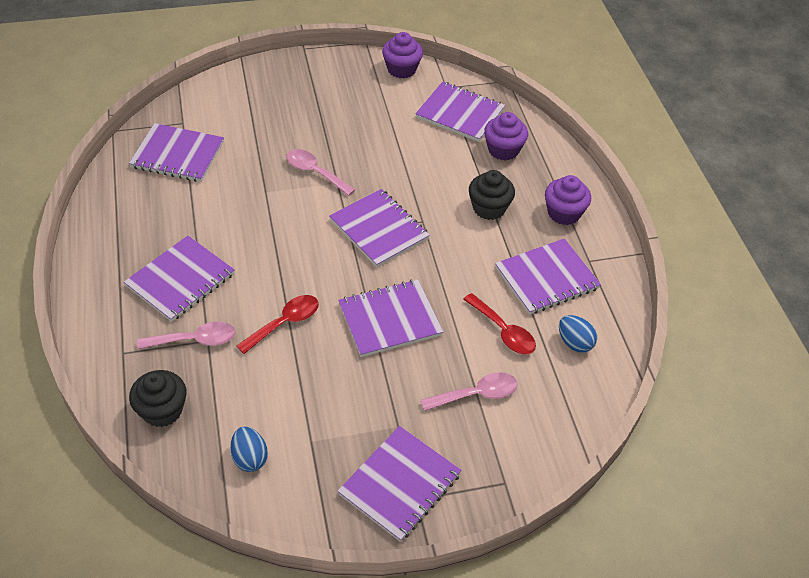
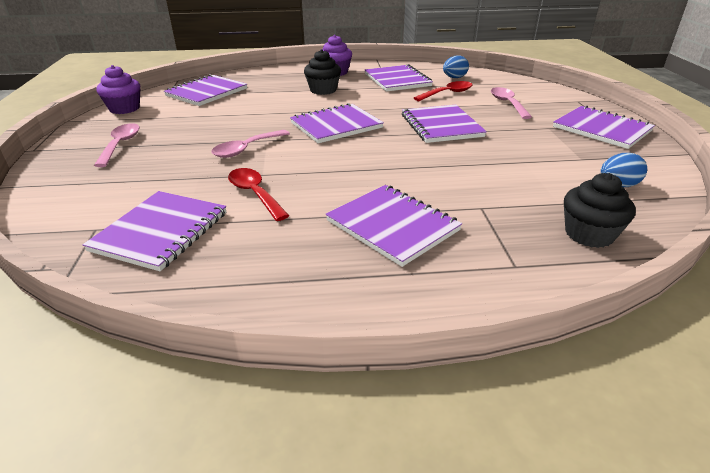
camera: 80 degrees left, 15 degrees down
pink spoon [137,322,236,349] -> pink spoon moved to [94,123,140,167]
red spoon [237,295,319,354] -> red spoon moved to [228,168,289,221]
purple cupcake [484,112,528,160] -> none

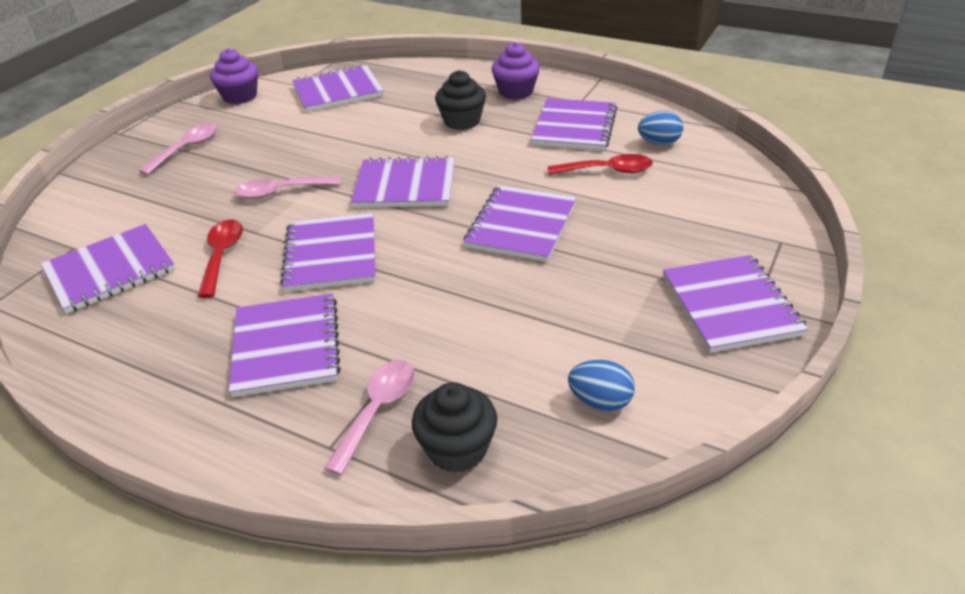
camera: 35 degrees right, 5 degrees up
pink spoon [491,87,532,119] -> pink spoon moved to [324,360,415,475]
none -> purple notebook [280,213,376,292]

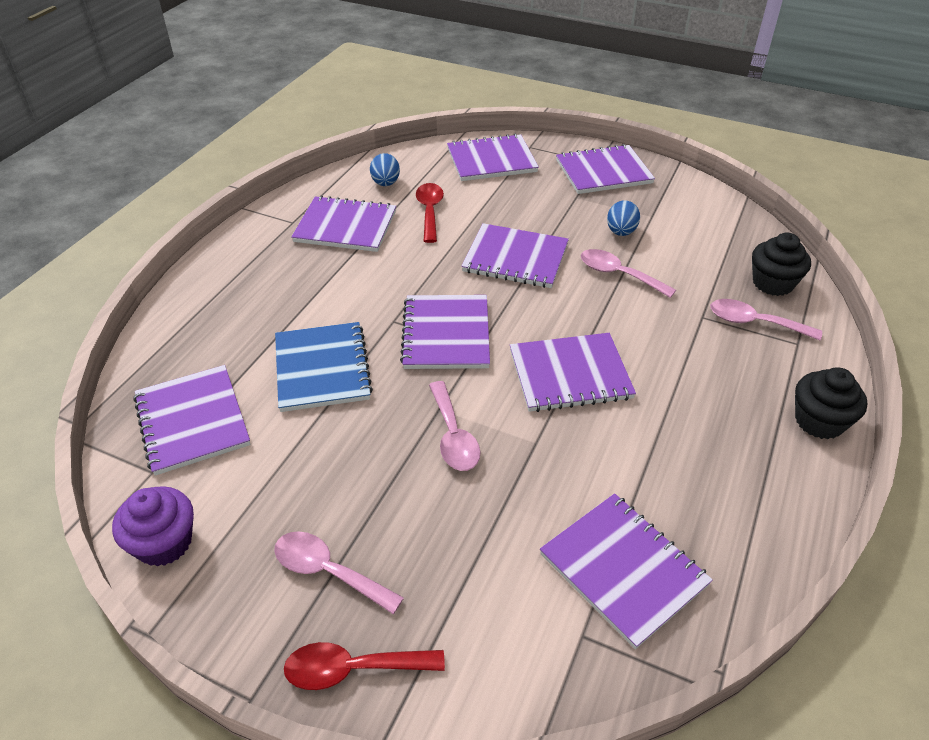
camera: 95 degrees left, 5 degrees up
red spoon [197,220,243,298] -> red spoon moved to [284,642,445,690]
purple notebook [229,293,341,397] -> purple notebook moved to [447,134,539,181]
black cupcake [435,70,486,130] -> black cupcake moved to [795,368,867,439]
purple cupcake [492,42,540,100] -> none
blue egg [568,360,635,411] -> blue egg moved to [607,201,640,236]
none -> blue notebook [275,322,373,412]
none -> pink spoon [581,249,676,298]

